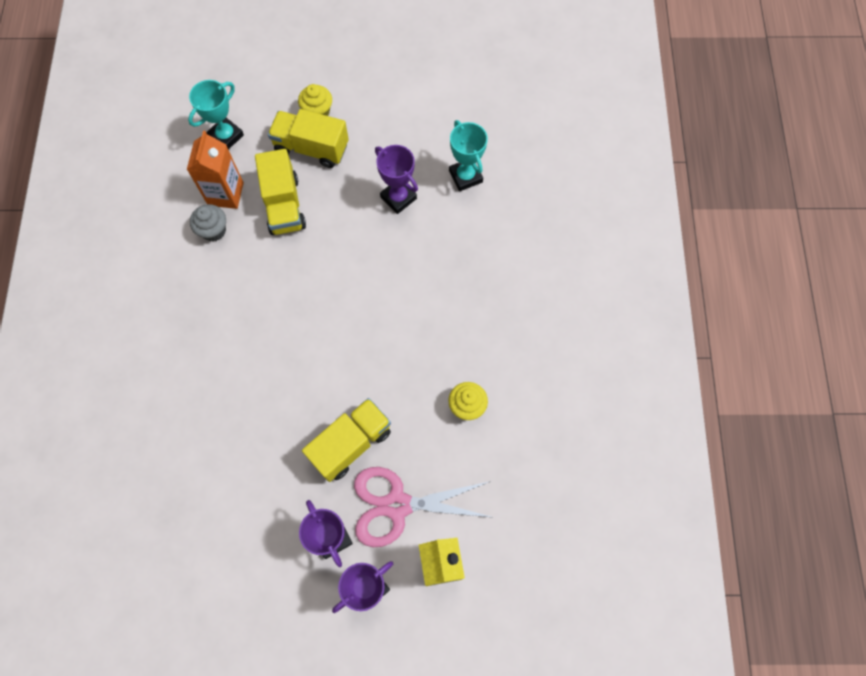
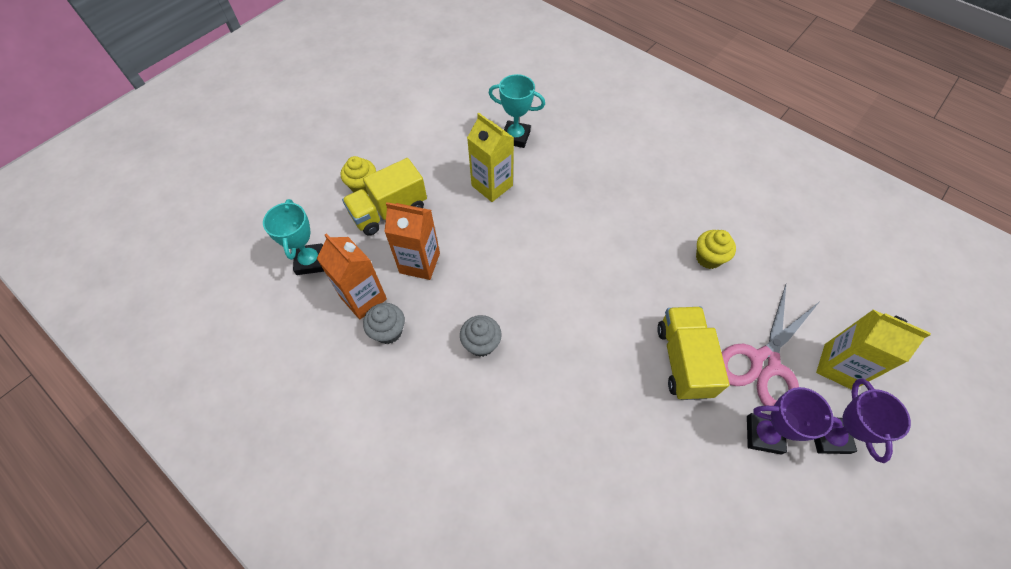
camera: 50 degrees left, 10 degrees down
yellow truck [255,149,306,235] -> orange carton [384,202,440,280]
purple trophy [375,145,418,214] -> yellow carton [467,113,514,202]
none -> grey cupcake [460,315,502,357]

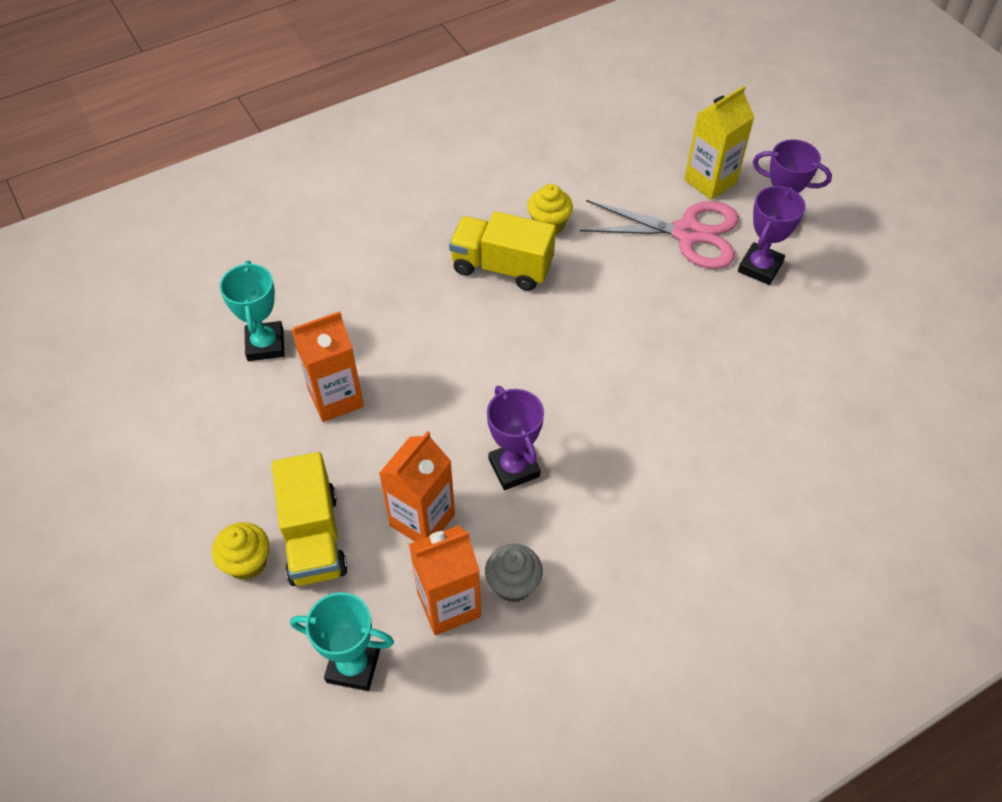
camera: 70 degrees left, 5 degrees down
grey cupcake [460,315,502,357] -> none
yellow carton [467,113,514,202] -> orange carton [292,311,364,422]
turquoise trophy [489,74,545,148] -> turquoise trophy turned 45 degrees counterclockwise [220,261,285,361]
yellow truck [657,307,729,400] -> yellow truck moved to [449,211,556,291]
pink scissors [721,284,820,406] -> pink scissors turned 45 degrees counterclockwise [579,200,739,269]
none -> purple trophy [487,386,544,490]

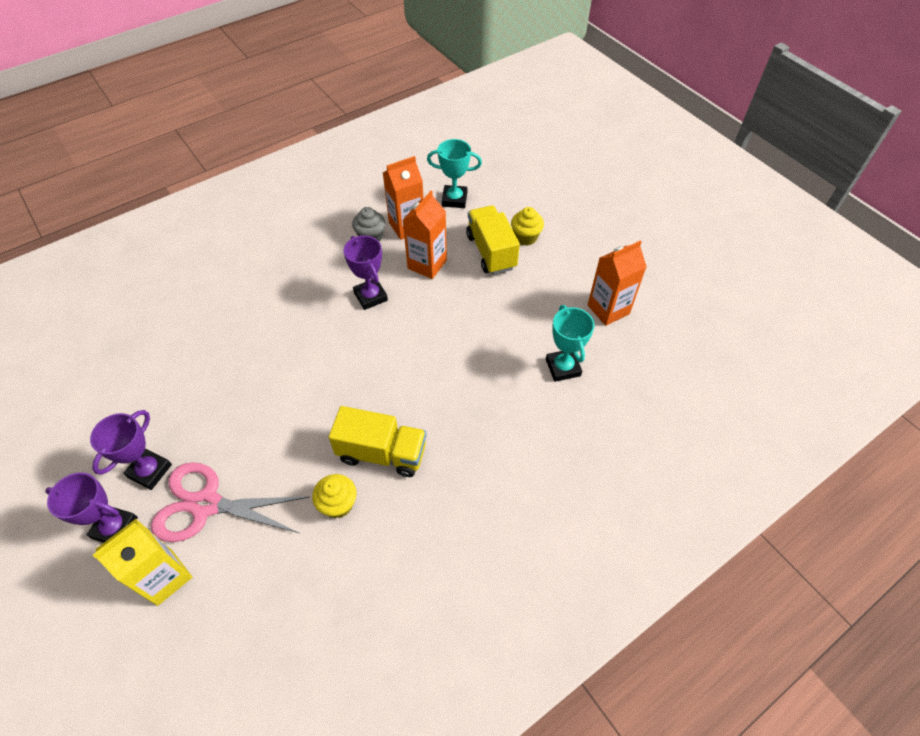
camera: 175 degrees right, 0 degrees up
orange carton [292,311,364,422] -> orange carton moved to [588,241,647,326]

